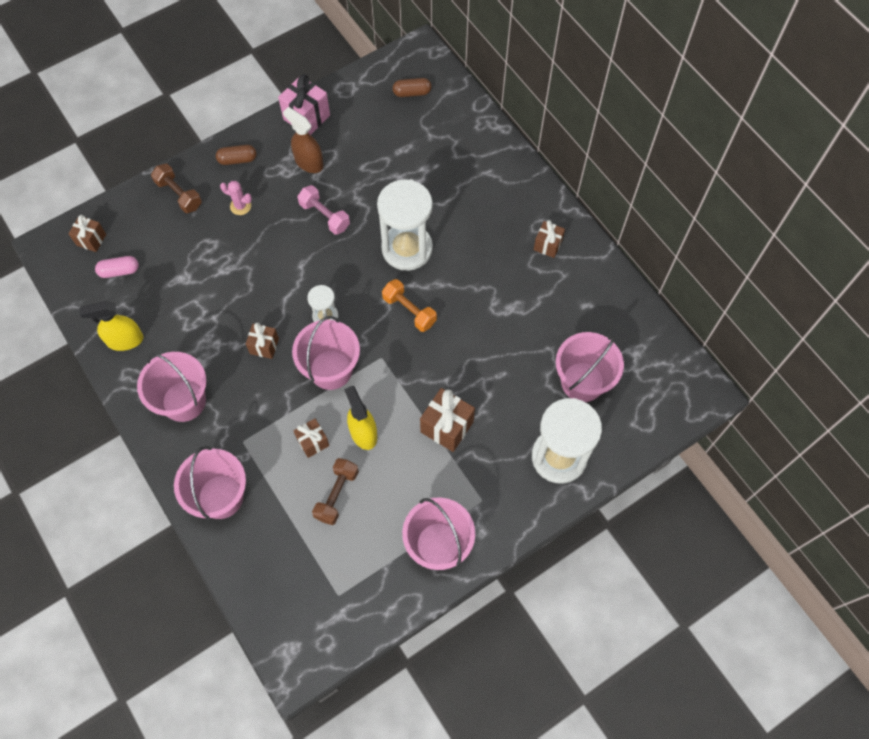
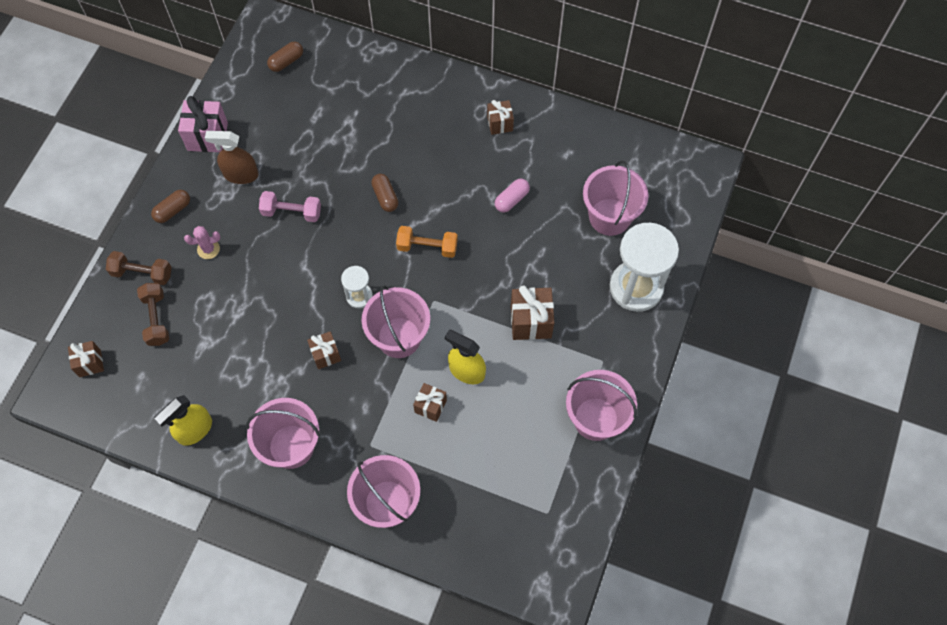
camera: 35 degrees left, 0 degrees up
pink capsule [95,256,139,278] -> pink capsule moved to [495,179,530,212]
brown dumbbell [312,458,359,525] -> brown dumbbell moved to [137,283,169,346]
white hourglass [377,179,433,271] -> brown capsule [371,174,398,212]

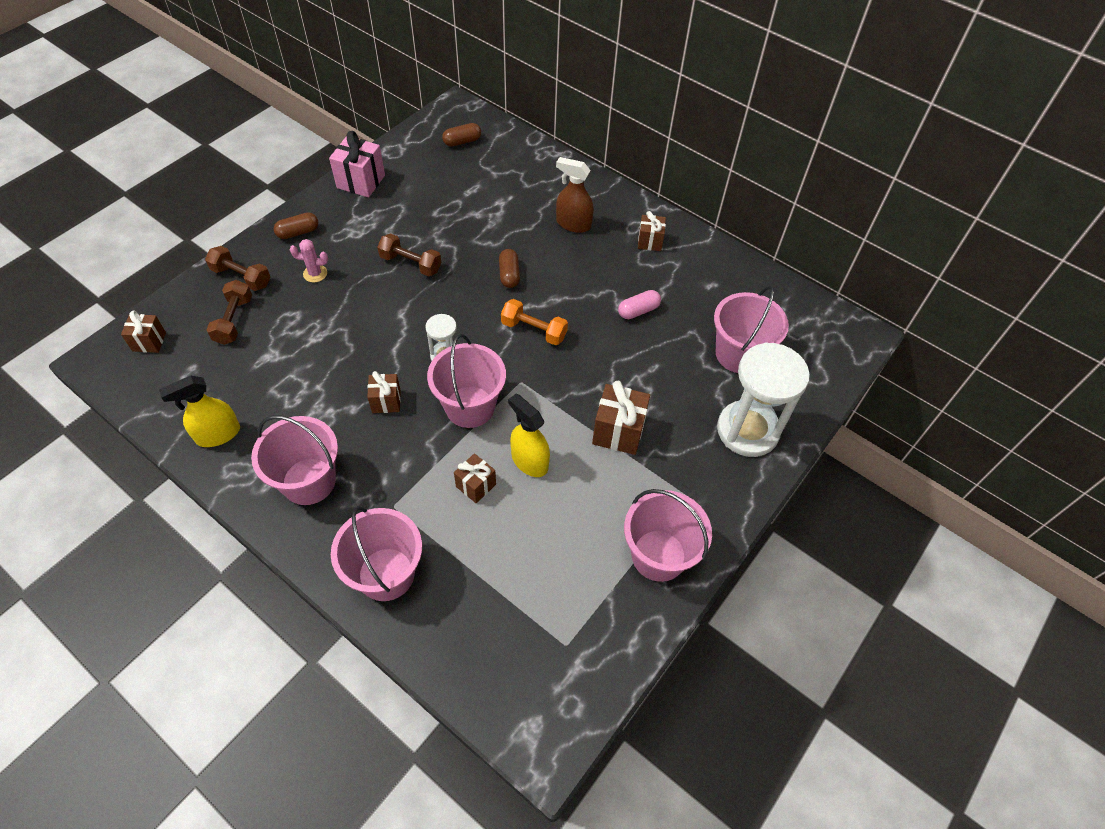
camera: 15 degrees right, 10 degrees down
brown spray bottle [205,131,259,184] -> brown spray bottle moved to [556,157,594,233]
pink dumbbell [259,191,321,222] -> brown dumbbell [377,233,441,276]

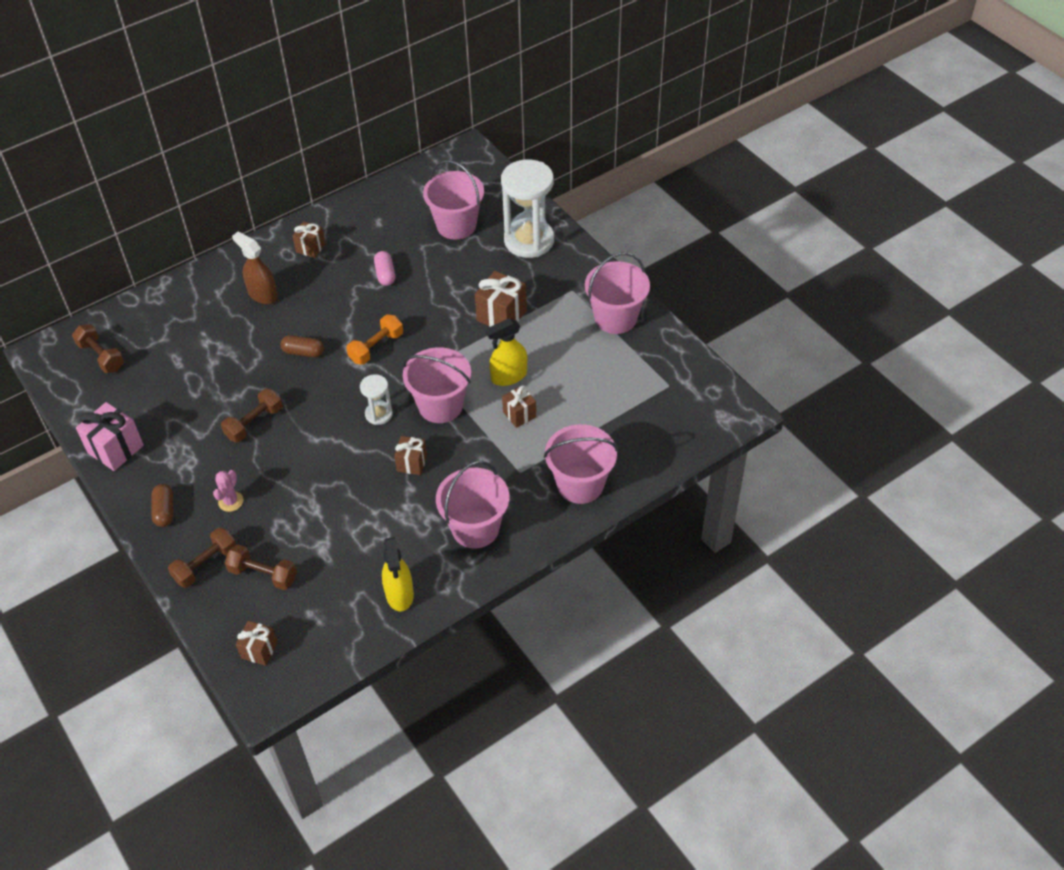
camera: 70 degrees left, 5 degrees down
brown capsule [442,123,481,147] -> brown dumbbell [72,324,124,373]
brown spray bottle [556,157,594,233] -> brown spray bottle turned 90 degrees clockwise [232,232,278,304]

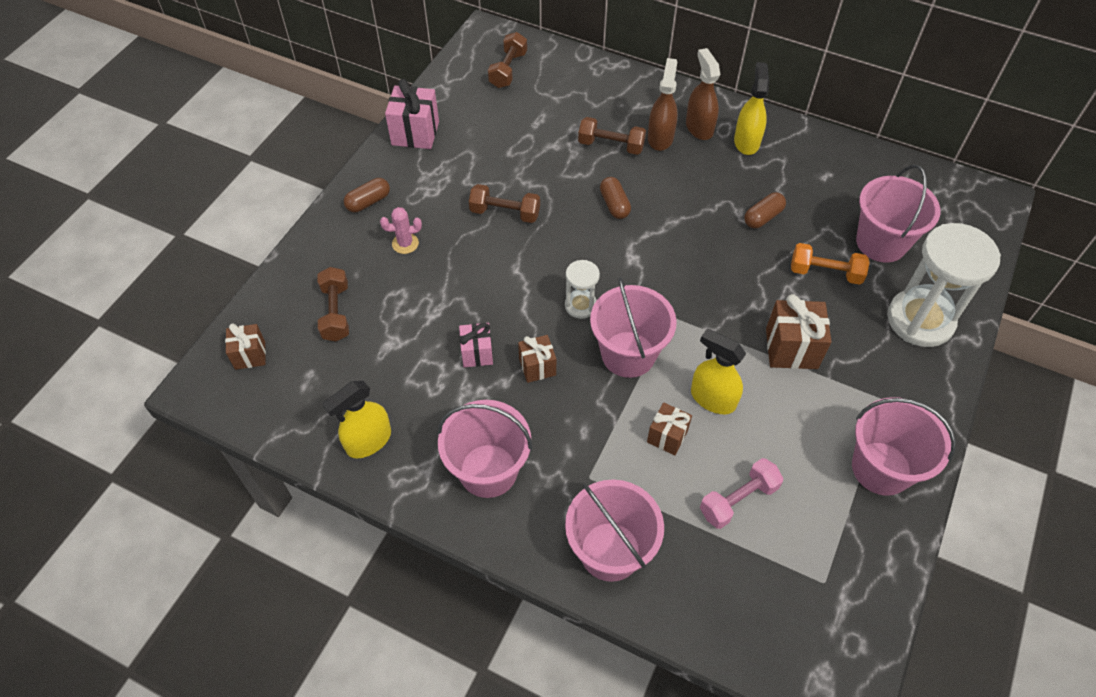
camera: 60 degrees right, 5 degrees up
brown dumbbell [168,528,237,588] -> brown dumbbell moved to [578,117,646,155]
brown gift [292,221,326,258] -> yellow spray bottle [734,62,769,155]
orange dumbbell [346,315,403,365] -> orange dumbbell moved to [791,243,870,285]
pink capsule [374,251,395,286] -> brown capsule [744,192,786,228]
none -> pink gift [459,323,493,367]
none -> brown spray bottle [686,48,720,140]
none -> pink dumbbell [700,458,784,529]

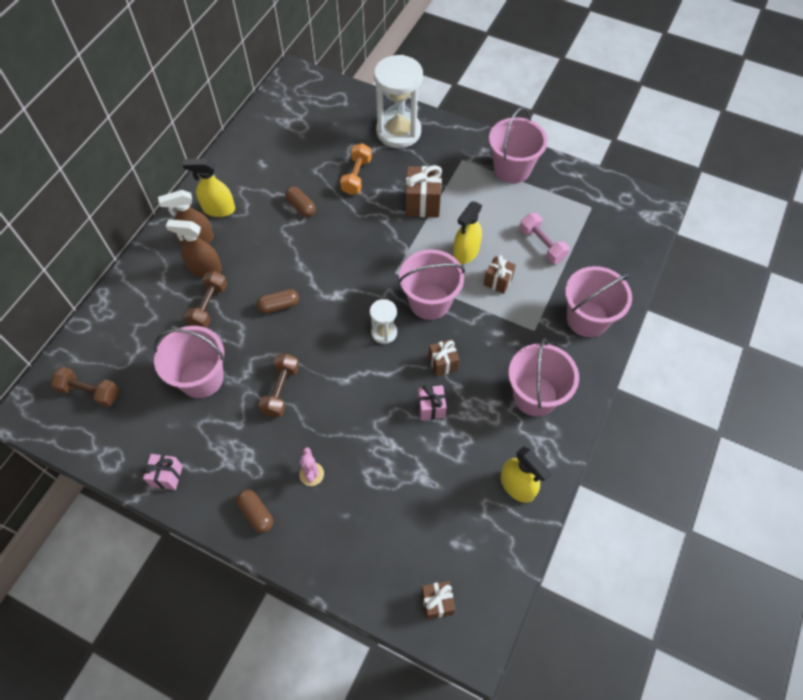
camera: 90 degrees left, 5 degrees up
brown dumbbell [318,267,349,341] -> none
pink gift [385,79,439,149] -> pink gift [143,454,183,490], size x0.62
pink bucket [856,165,940,262] -> pink bucket moved to [153,326,225,398]

